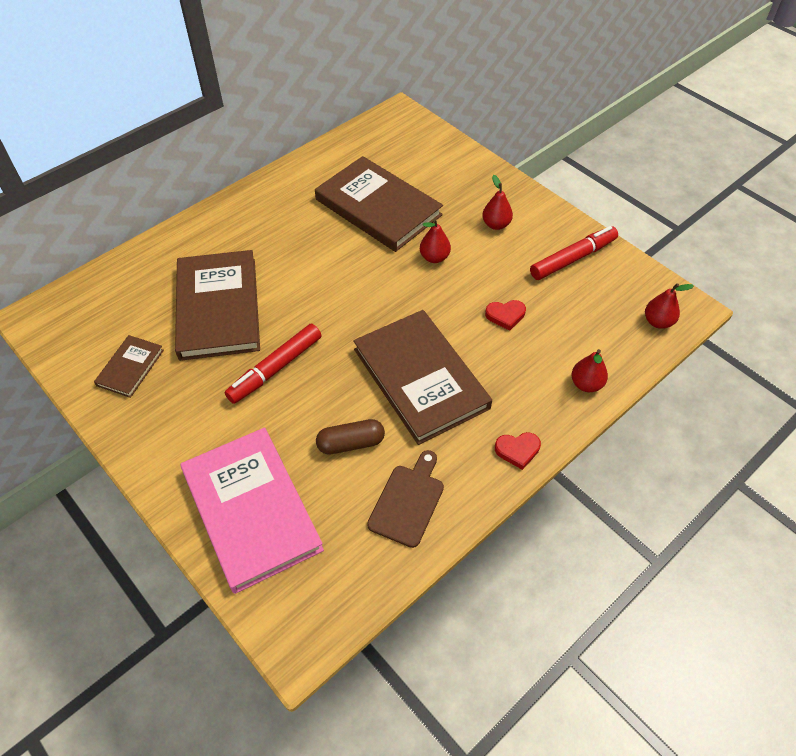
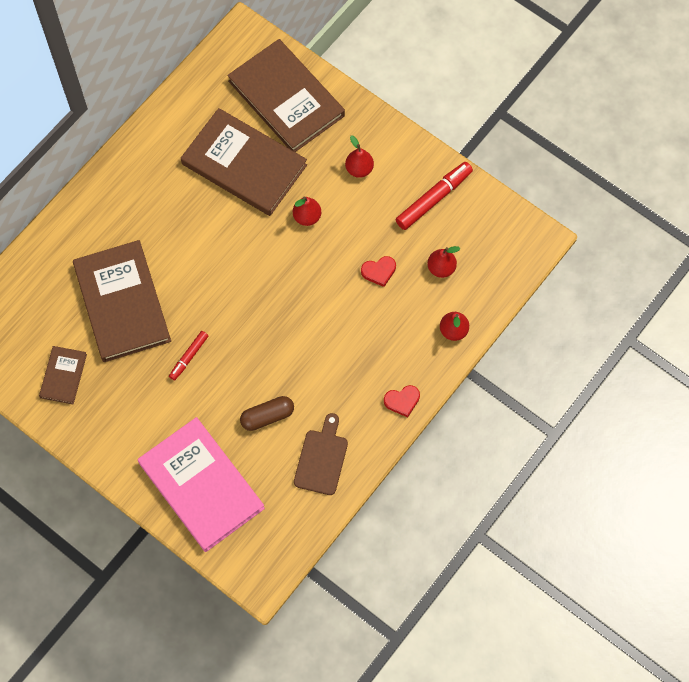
camera: 10 degrees left, 15 degrees up
red marker [225,324,321,404] -> red marker [169,331,208,380], size x0.58
brown book [353,310,492,445] -> brown book moved to [227,39,345,152]
red pear [645,283,694,329] -> red pear moved to [427,246,460,278]

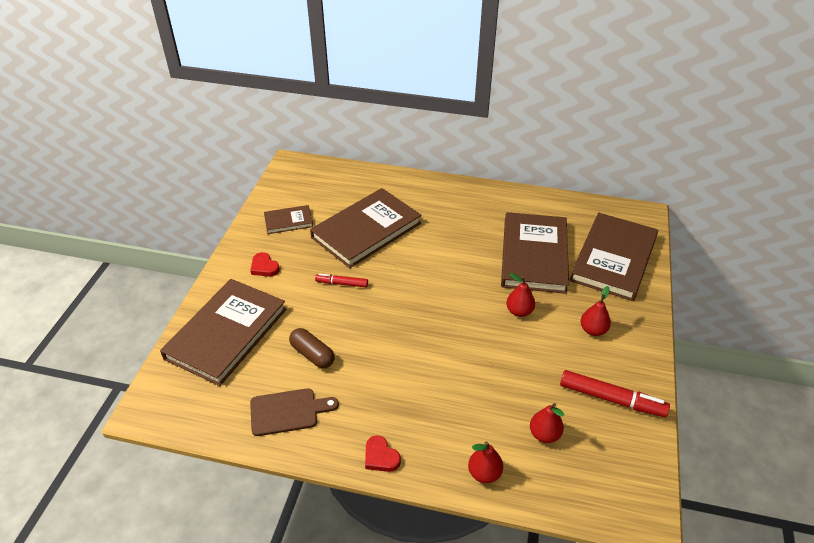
camera: 65 degrees right, 25 degrees down
pink book [138,417,265,552] -> brown book [160,279,286,386]
red heart [361,256,396,287] -> red heart moved to [250,252,280,277]

